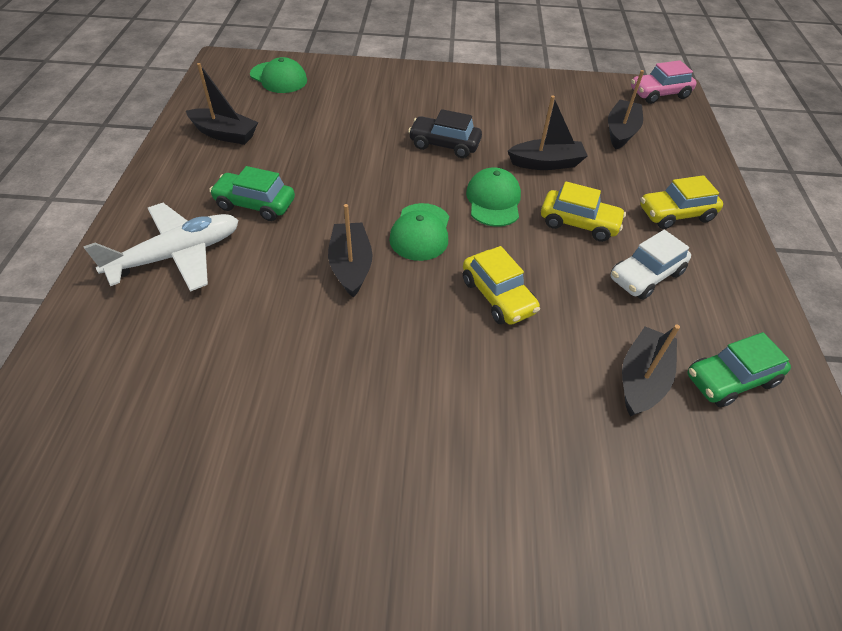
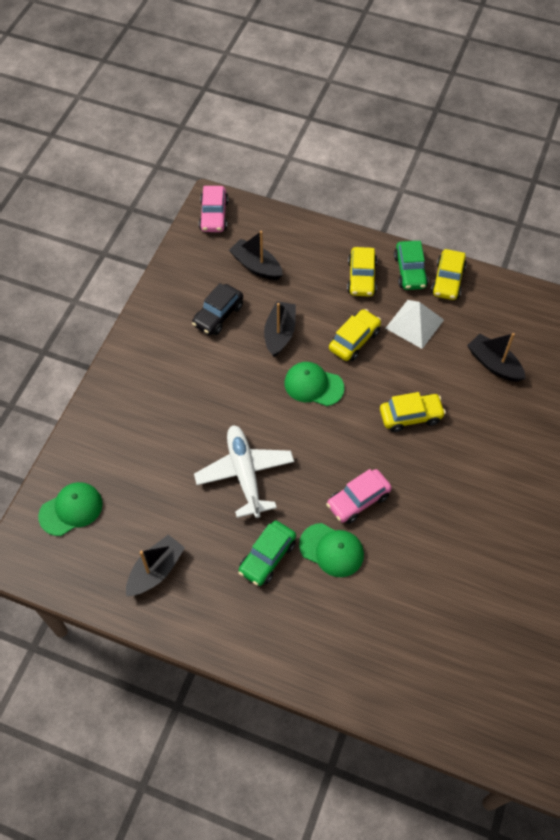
camera: 70 degrees left, 10 degrees up
white plane [83,203,239,292] -> white plane moved to [194,425,294,518]
black boat [328,204,373,298] -> pink car [326,469,392,524]
green cap [389,203,449,261] -> green cap moved to [299,523,364,577]
black car [408,109,482,158] -> black car moved to [192,283,243,335]
white car [611,230,691,300] -> white pyramid [385,300,444,349]
green car [687,332,791,407] -> green car moved to [394,241,428,290]
none -> yellow car [431,249,467,300]

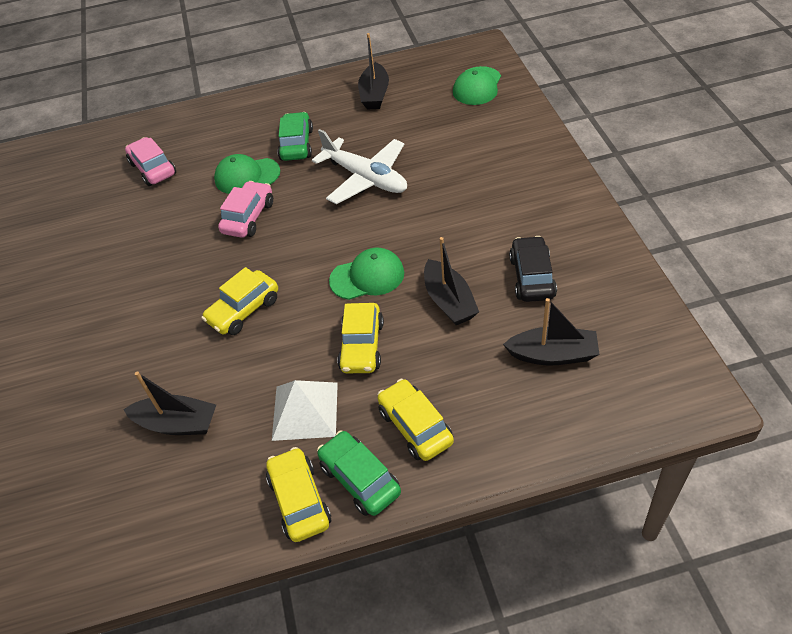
camera: 150 degrees right, 10 degrees down
pink car [199,186,228,232] -> pink car moved to [125,137,176,186]

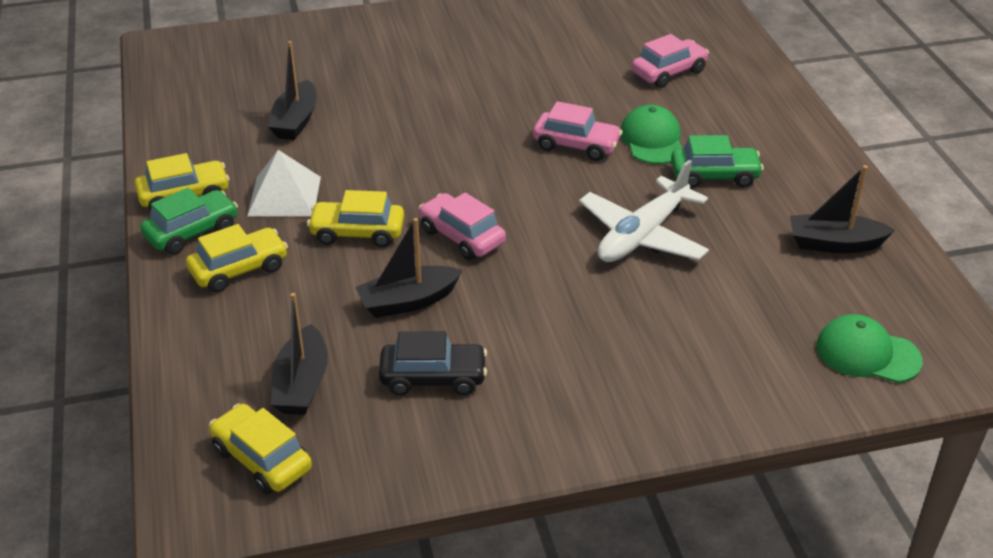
camera: 85 degrees right, 10 degrees down
yellow car [202,267,278,335] -> yellow car moved to [209,403,312,495]
green cap [329,248,404,300] -> pink car [419,192,506,260]

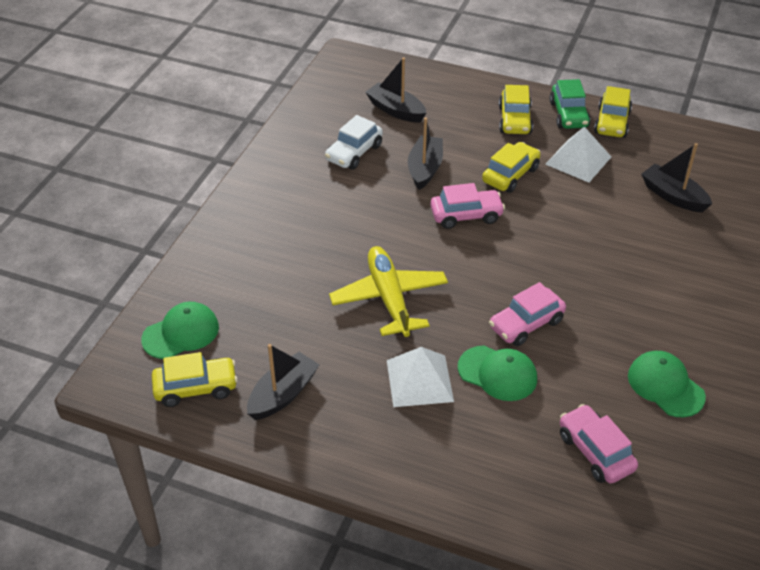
camera: 125 degrees right, 5 degrees up
yellow car [209,403,312,495] -> yellow car moved to [152,352,238,407]
black car [379,331,487,396] -> white car [325,115,383,170]
white plane [579,160,709,262] -> yellow plane [329,246,448,337]
pink car [632,34,709,88] -> pink car turned 150 degrees clockwise [560,404,638,483]
green car [671,135,764,188] -> white pyramid [387,347,454,407]
none -> green cap [628,351,706,417]

